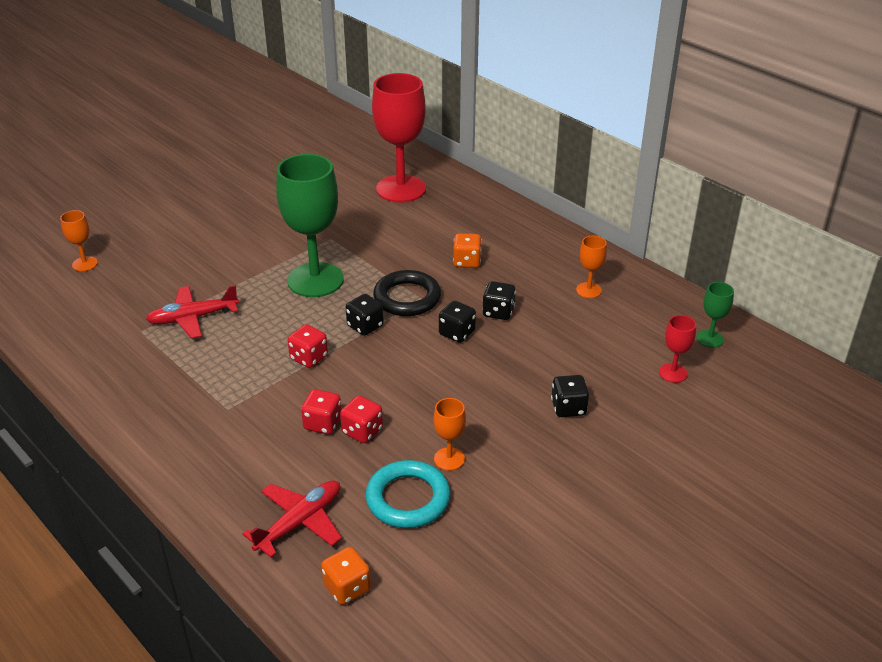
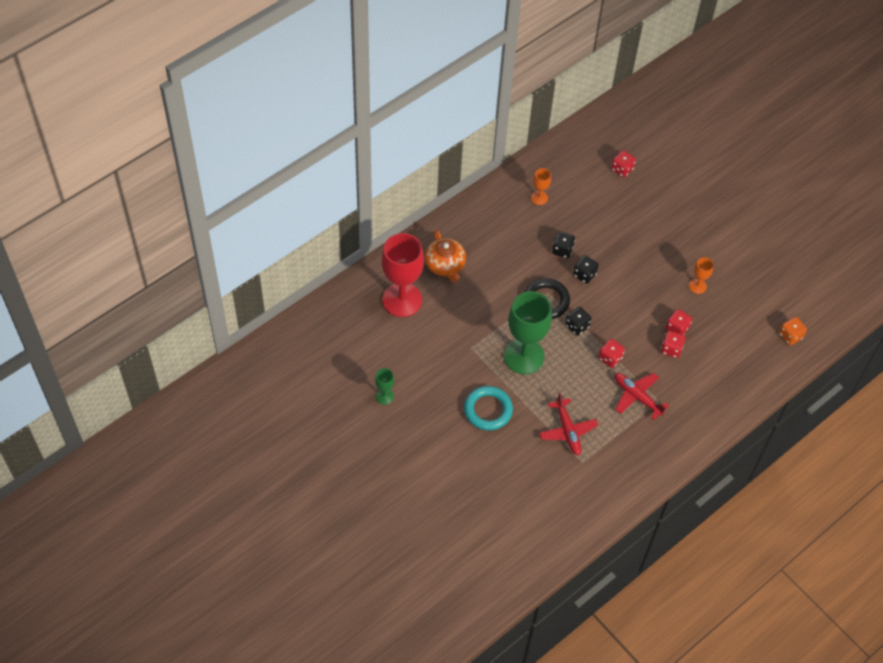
camera: 90 degrees left, 20 degrees up
orange goblet [60,210,98,271] -> none
red plane [243,480,342,558] -> red plane moved to [615,373,669,420]
turquoise ring [366,460,450,528] -> turquoise ring moved to [464,386,513,430]
orange dice [453,233,482,268] -> none
black dice [551,375,589,417] -> none
red goblet [659,315,696,383] -> red dice [611,150,636,177]
green goblet [696,282,734,348] -> green goblet moved to [375,368,394,405]
none -> orange teapot [425,230,466,282]

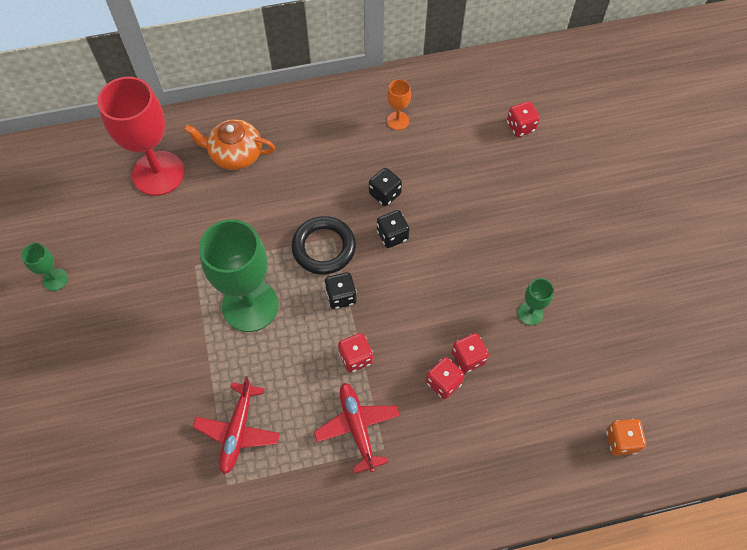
camera: 30 degrees right, 5 degrees up
orange teapot [425,230,466,282] -> orange teapot turned 90 degrees clockwise [184,119,275,170]
turquoise ring [464,386,513,430] -> none
orange goblet [689,257,714,294] -> green goblet [518,278,554,325]

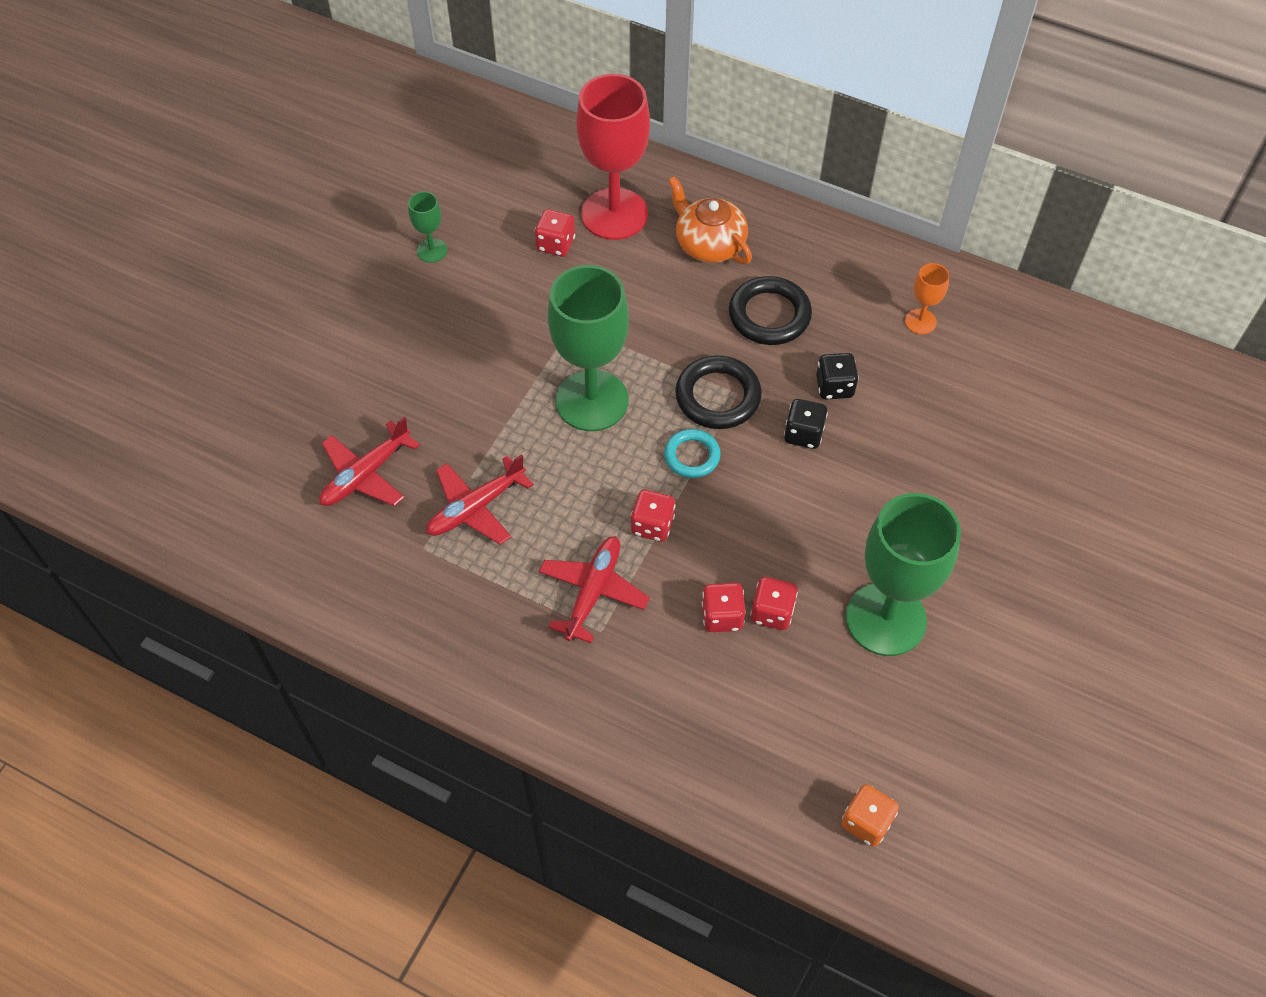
camera: 40 degrees right, 5 degrees down
black dice [324,272,357,309] -> turquoise ring [664,429,721,478]
red dice [507,101,540,137] -> red dice moved to [535,209,575,257]
green goblet [518,278,554,325] -> green goblet [846,493,961,656], size x2.24
none -> red plane [319,416,420,506]
none -> black ring [729,276,812,345]

